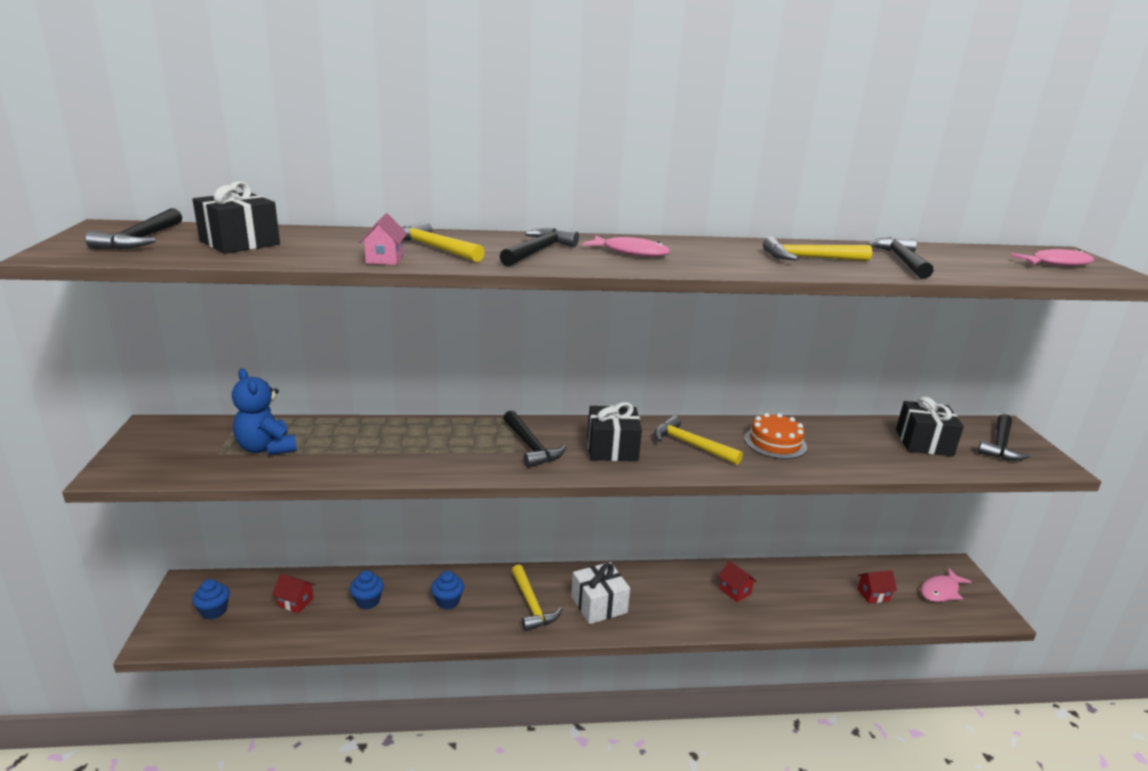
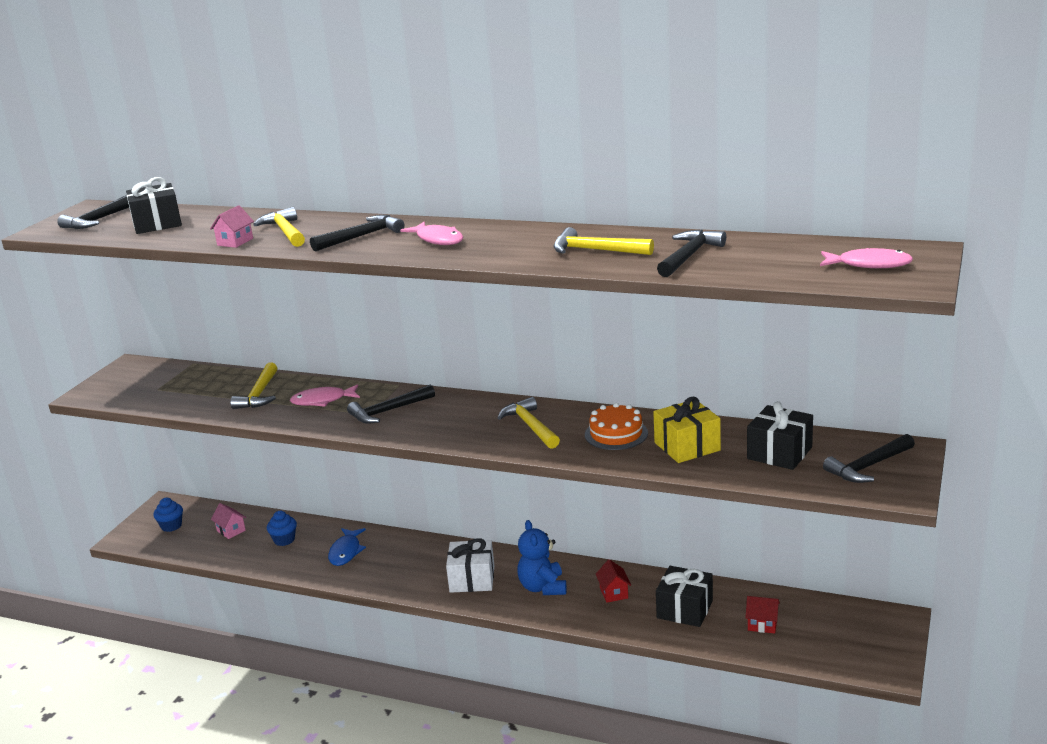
camera: 30 degrees right, 0 degrees up
blue teddy bear [232,368,297,455] -> blue teddy bear moved to [517,520,566,595]
red house [272,574,315,613] -> pink house [211,503,246,539]
blue cupcake [431,571,464,610] -> blue fish [328,528,366,566]
black hammer [503,410,566,468] -> black hammer turned 60 degrees clockwise [347,384,435,424]
yellow hammer [511,564,562,631] -> yellow hammer moved to [230,363,277,409]
black gift [588,402,642,461] -> black gift moved to [656,566,713,627]
pink fish [921,568,972,602] -> pink fish moved to [290,384,360,407]
none -> yellow gift [653,397,721,463]

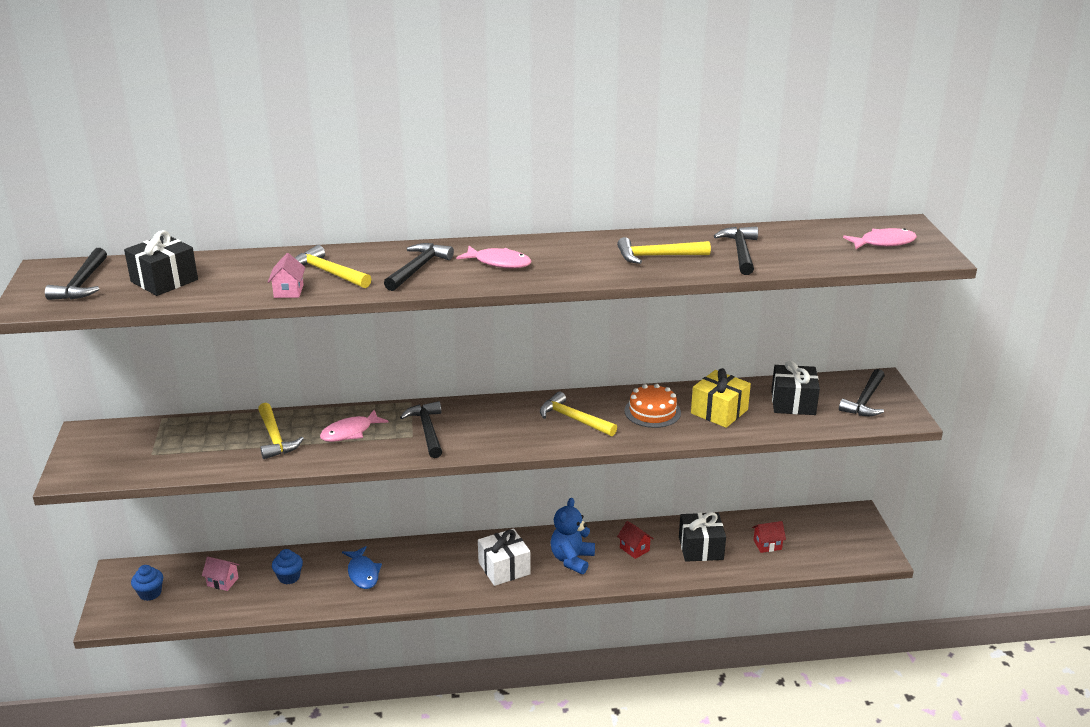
camera: 30 degrees left, 5 degrees up
black hammer [347,384,435,424] -> black hammer turned 135 degrees clockwise [400,401,442,458]
blue teddy bear [517,520,566,595] -> blue teddy bear turned 60 degrees clockwise [551,498,595,574]

